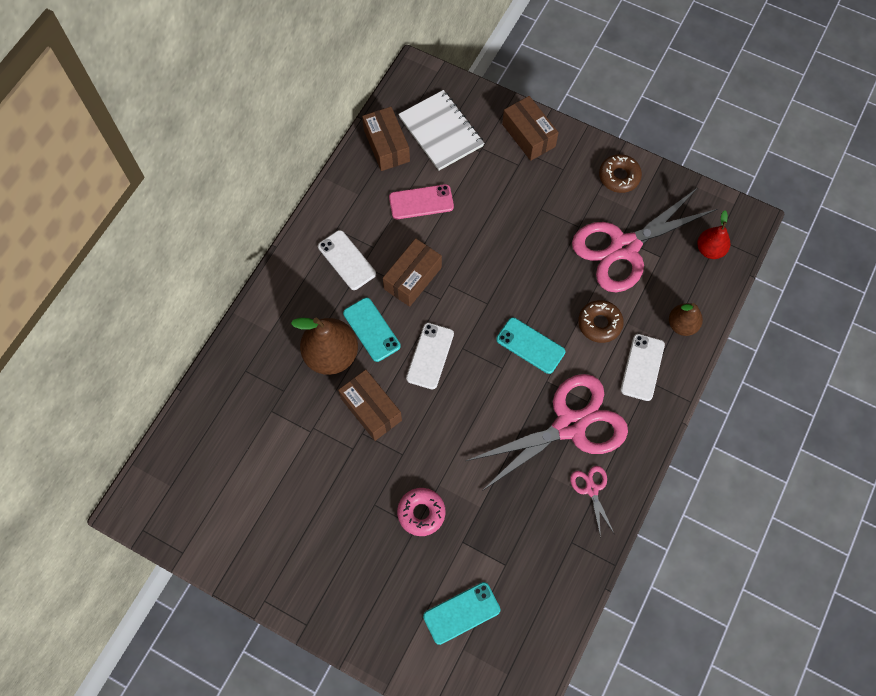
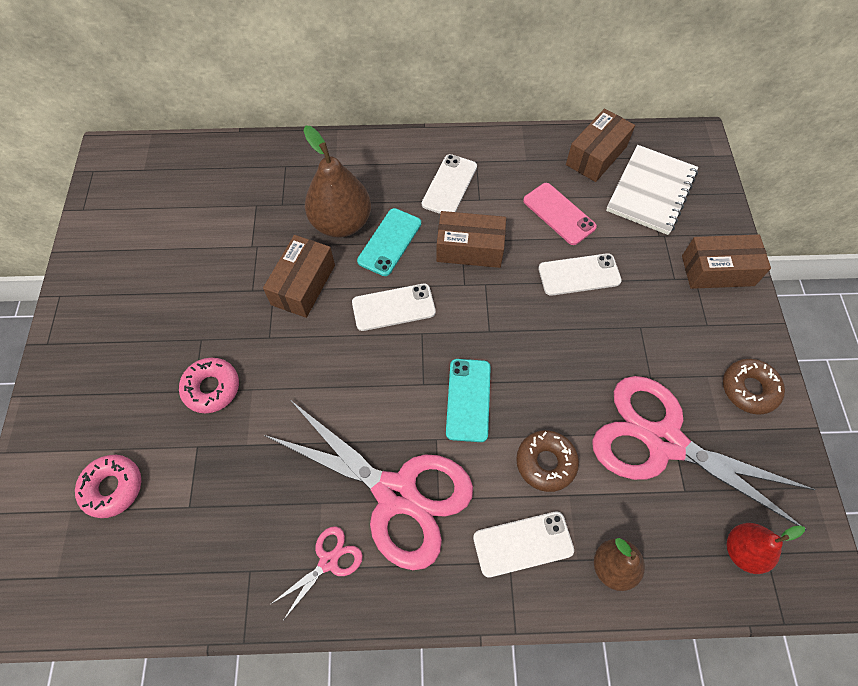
camera: 60 degrees right, 5 degrees down
turquoise phone [423,582,500,645] -> pink donut [75,455,141,518]
brown box [502,96,559,161] -> brown box turned 60 degrees clockwise [682,235,771,289]
none -> white phone [538,253,622,296]

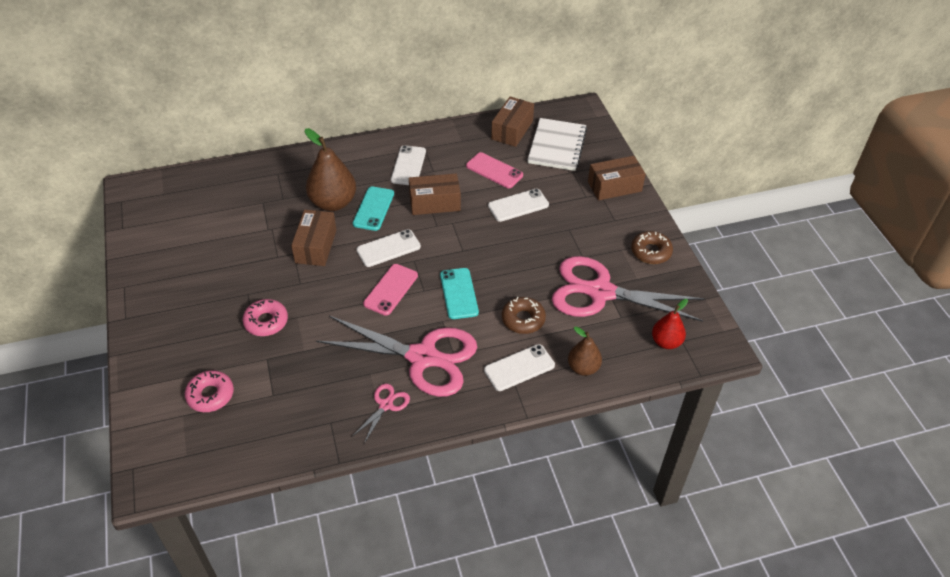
camera: 15 degrees left, 15 degrees down
none -> pink phone [363,264,418,316]

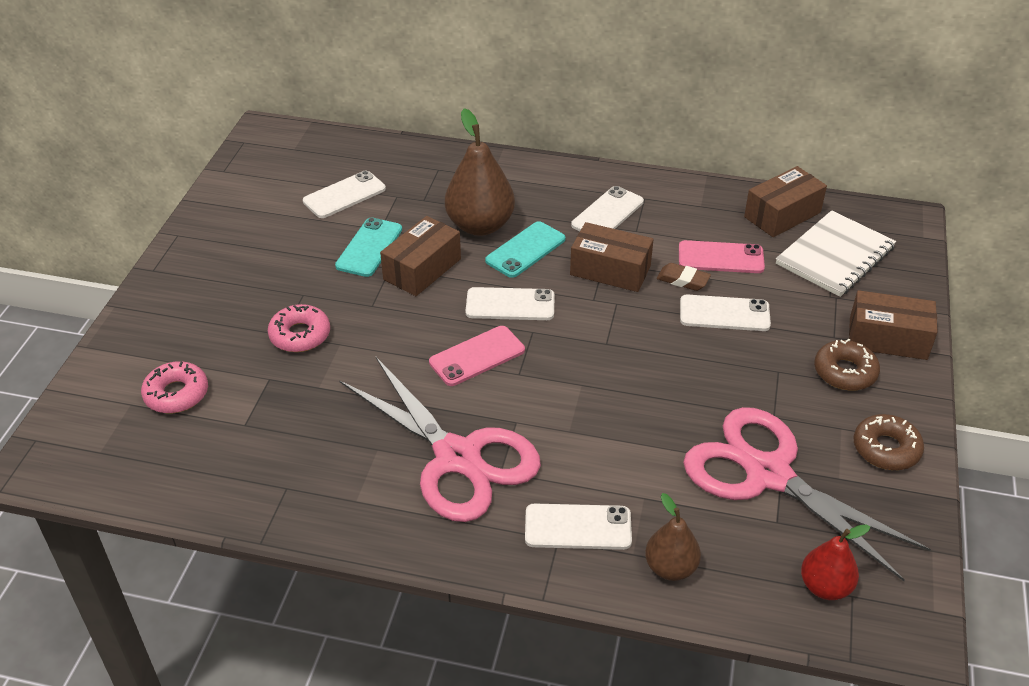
camera: 30 degrees right, 5 degrees down
pink scissors [352,383,410,443] -> none
turquoise phone [440,268,479,319] -> turquoise phone moved to [335,217,402,277]
pink phone [466,152,523,188] -> pink phone turned 60 degrees counterclockwise [679,240,765,273]
brown donut [502,297,546,334] -> brown donut moved to [814,339,880,390]
none -> white phone [303,171,386,218]
none -> brown eraser [657,263,711,291]

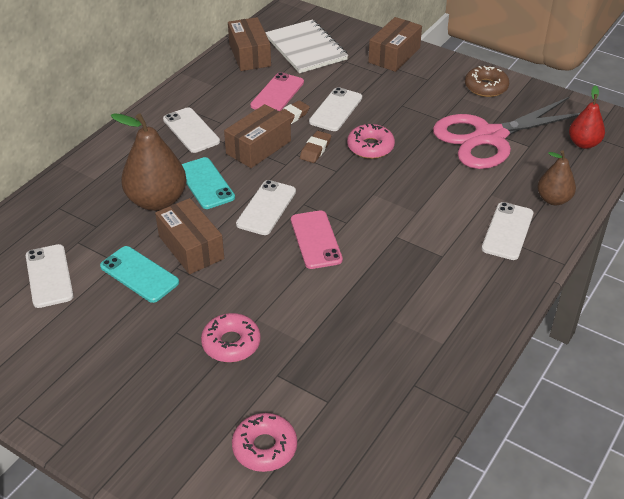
camera: 70 degrees left, 0 degrees up
pink scissors [339,357,541,522] -> none
brown donut [814,339,880,390] -> none
none -> brown eraser [300,131,331,163]
none -> pink donut [347,124,395,159]

